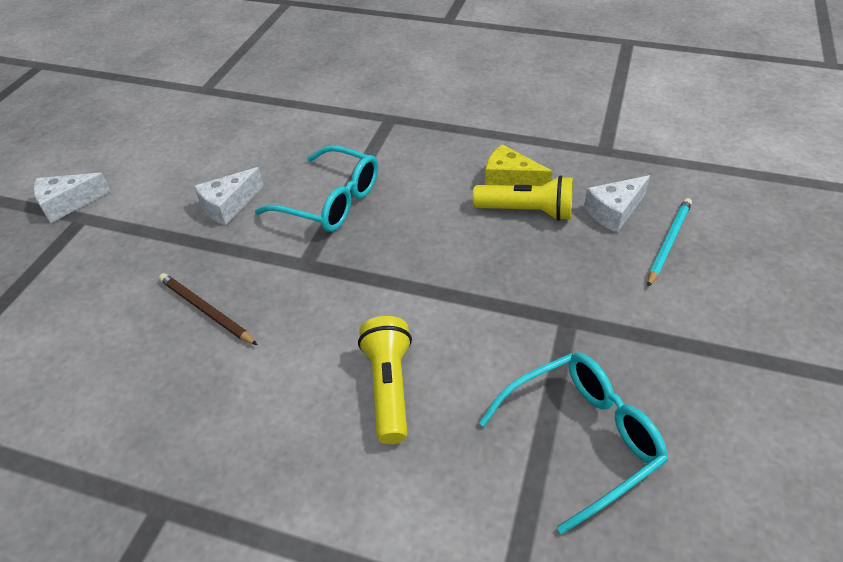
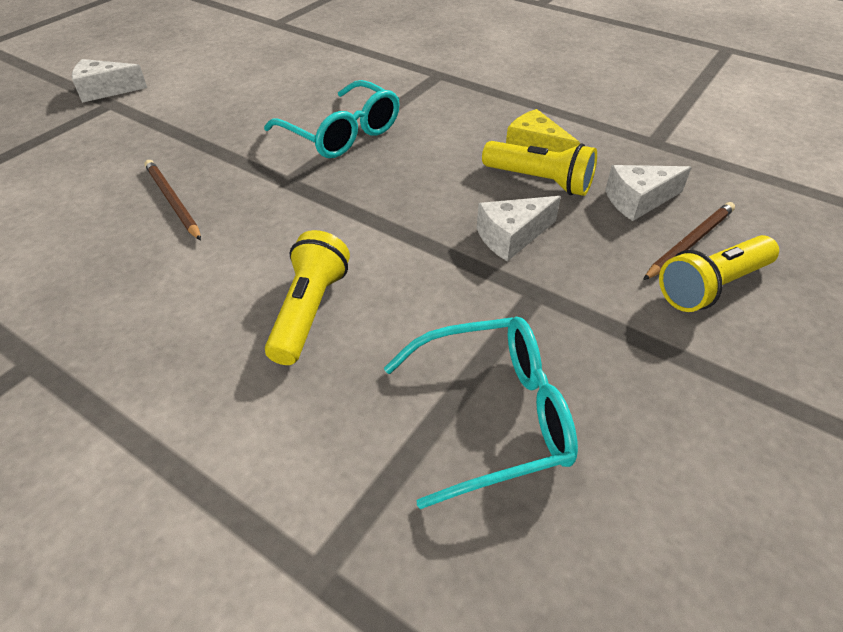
camera: 15 degrees right, 0 degrees up
white cheese [194,167,263,226] -> white cheese moved to [477,196,561,261]
turquoise pencil [648,198,692,287] -> brown pencil [643,202,735,280]
none -> yellow flashlight [659,235,779,312]

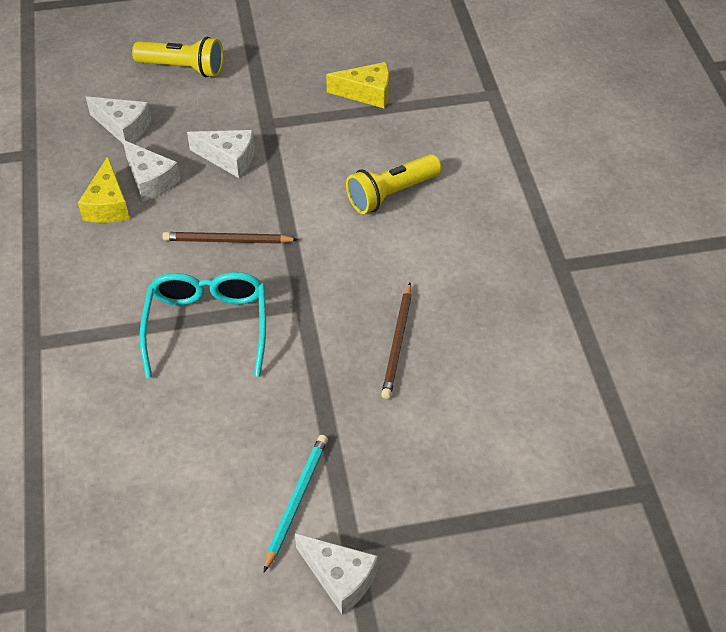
camera: 135 degrees left, 5 degrees up
turquoise glasses [384,317,578,509] -> yellow cheese [326,62,389,108]
yellow flashlight [482,141,597,196] -> white cheese [123,140,180,202]
brown pencil [643,202,735,280] -> brown pencil moved to [162,232,299,244]
none -> turquoise pencil [264,435,328,572]

